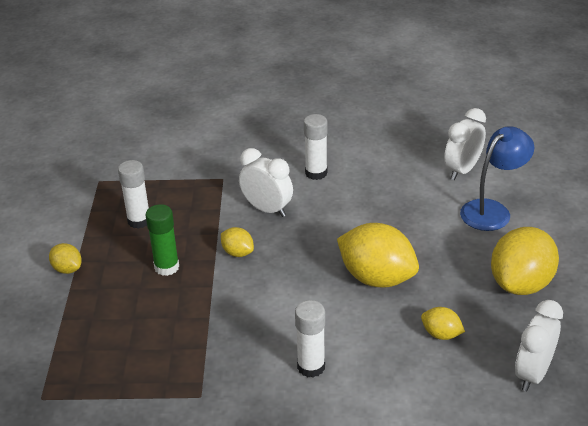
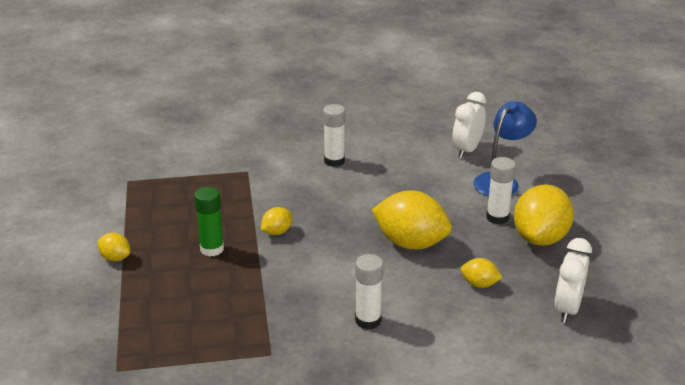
camera: 10 degrees left, 5 degrees down
white glue stick [118,160,149,229] -> white glue stick moved to [486,157,516,224]
yellow lemon [221,227,254,257] -> yellow lemon turned 75 degrees counterclockwise [261,207,292,235]
white clock [239,148,293,217] -> none

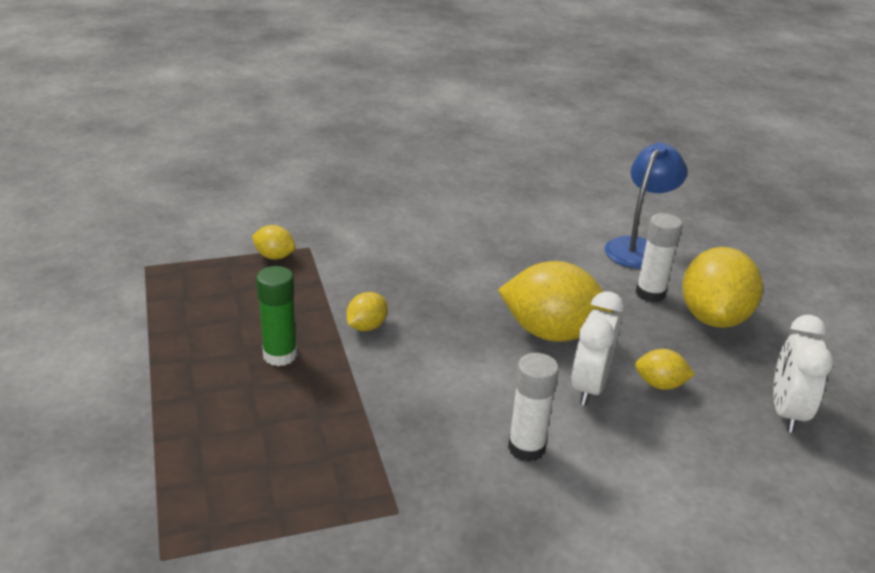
camera: 10 degrees left, 0 degrees up
yellow lemon [98,232,130,262] -> yellow lemon moved to [252,225,296,260]
white glue stick [323,104,345,167] -> none
white clock [452,92,486,159] -> white clock moved to [571,291,624,406]

